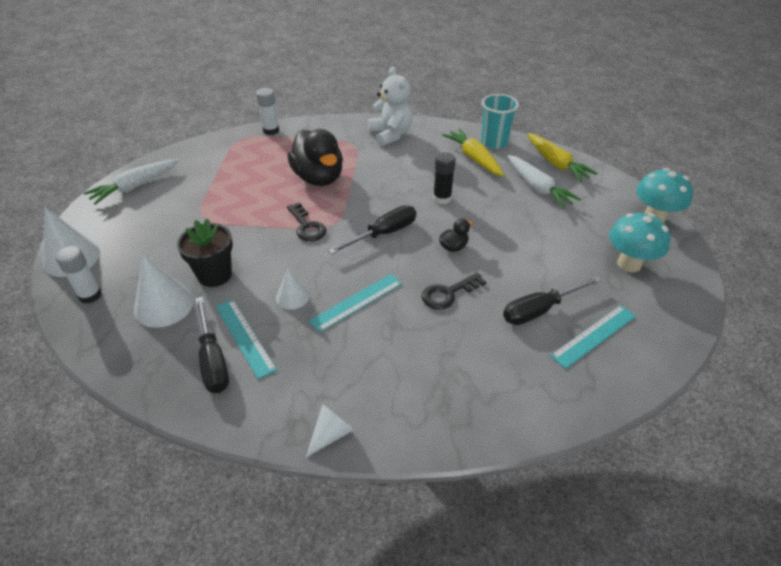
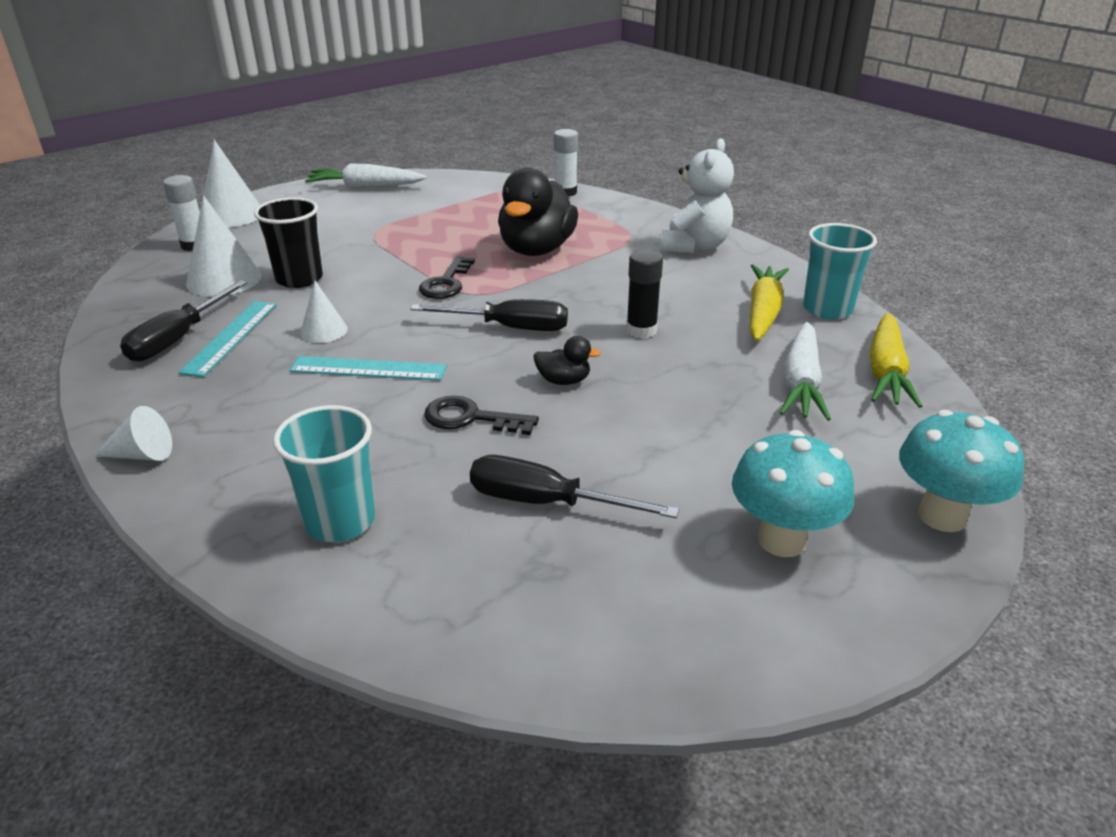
camera: 45 degrees right, 10 degrees down
black flower pot [177,219,233,287] -> black cup [254,197,323,288]
turquoise ruler [550,305,636,369] -> none
none -> turquoise cup [273,405,375,542]

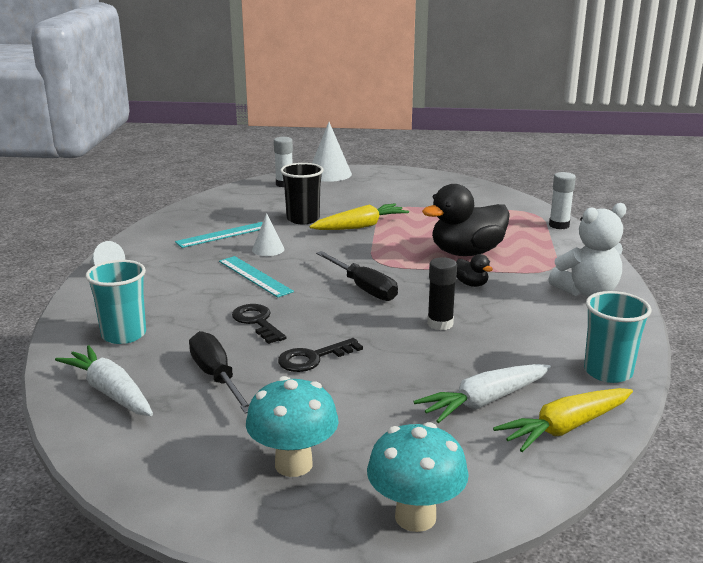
camera: 45 degrees right, 10 degrees down
black screwdriver [120,280,247,362] -> none
white cone [186,196,262,297] -> none
white carrot [305,164,427,189] -> white carrot moved to [55,345,153,416]
black key [419,256,475,299] -> black key moved to [278,338,363,372]
black duck [533,336,601,385] -> black duck moved to [456,254,493,287]
yellow carrot [750,264,789,341] -> yellow carrot moved to [309,203,409,230]

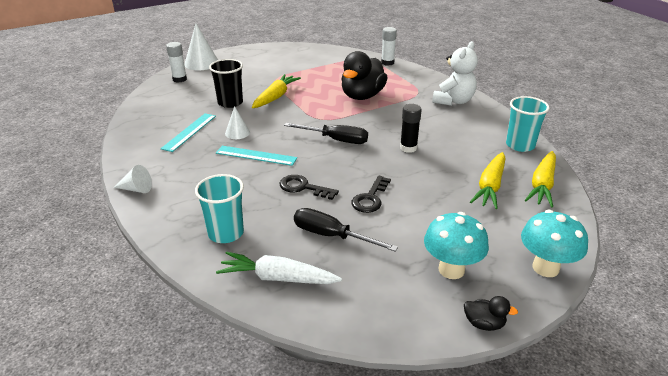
camera: 35 degrees left, 10 degrees up
white carrot [414,364,551,423] -> yellow carrot [470,152,505,209]
black duck [456,254,493,287] -> black duck moved to [464,296,518,331]

